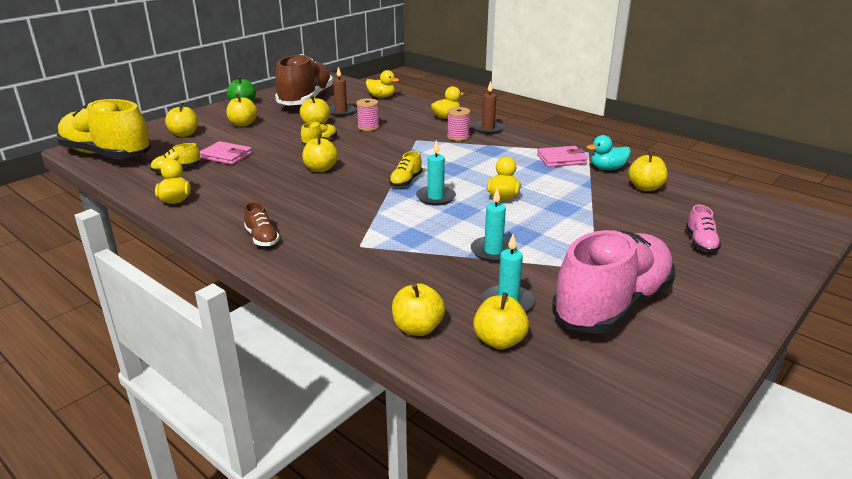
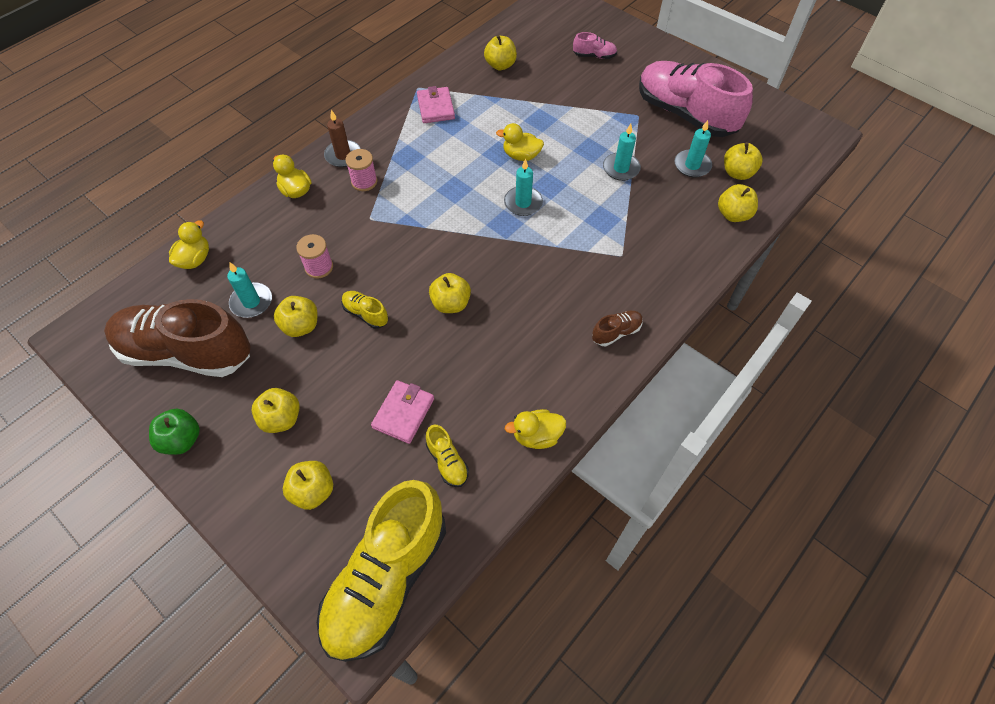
camera: 90 degrees left, 30 degrees up
brown candle [329,67,356,117] -> turquoise candle [227,262,272,318]
yellow shoe [389,151,422,187] -> none
turquoise duck [587,135,631,170] -> none

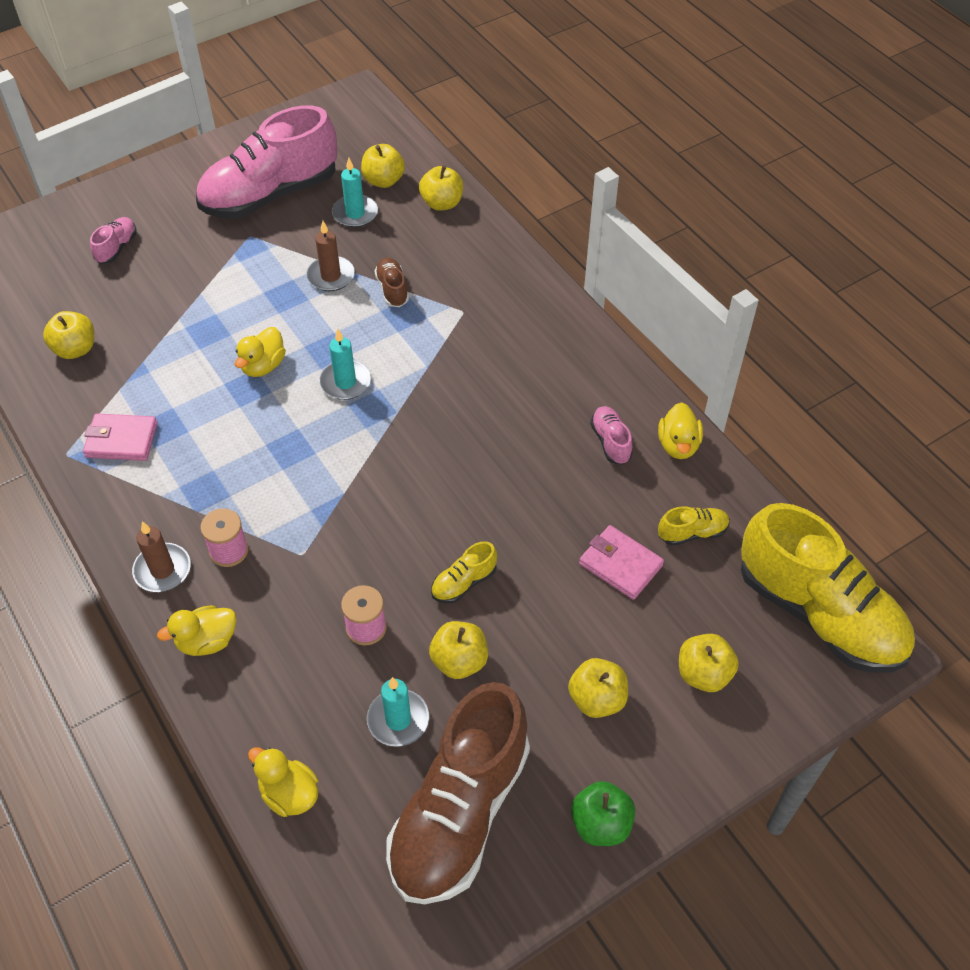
camera: 75 degrees left, 5 degrees down
yellow apple [429,273,471,313] -> none
brown shoe [592,311,643,347] -> brown shoe moved to [374,257,409,307]
turquoise candle [603,124,641,181] -> brown candle [306,221,355,291]
none -> pink shoe [590,406,633,465]

